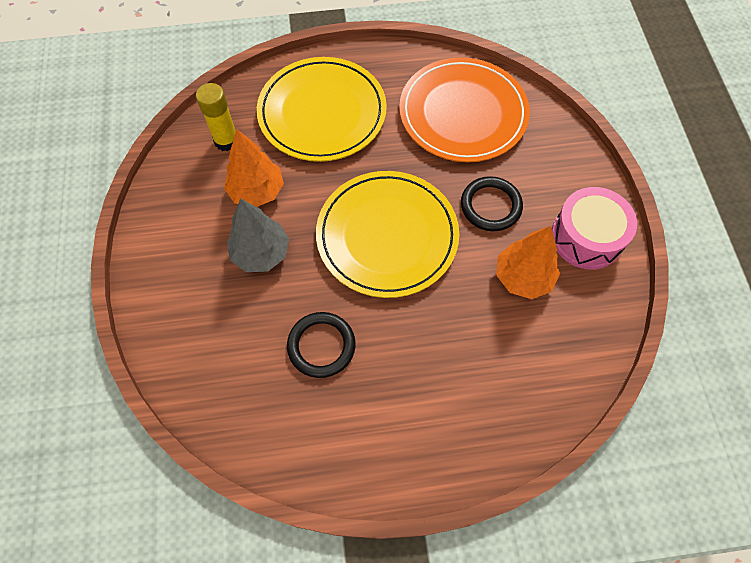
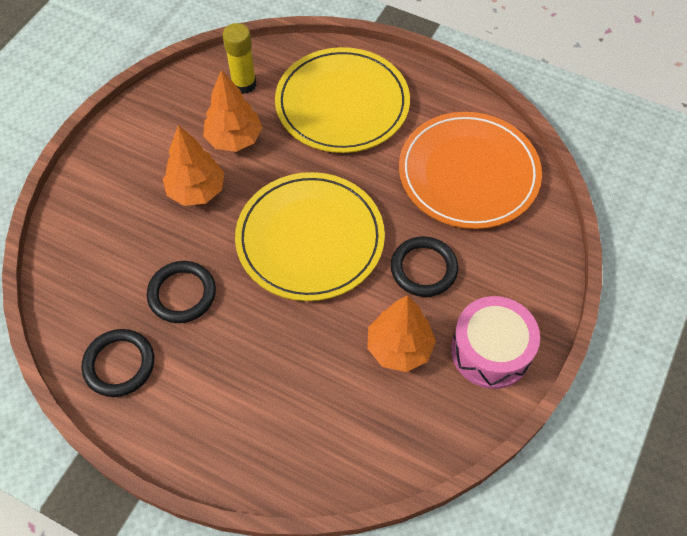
camera: 35 degrees right, 5 degrees down
grey tree [227,198,289,272] -> orange tree [163,125,224,206]
none -> black ring [81,329,154,397]

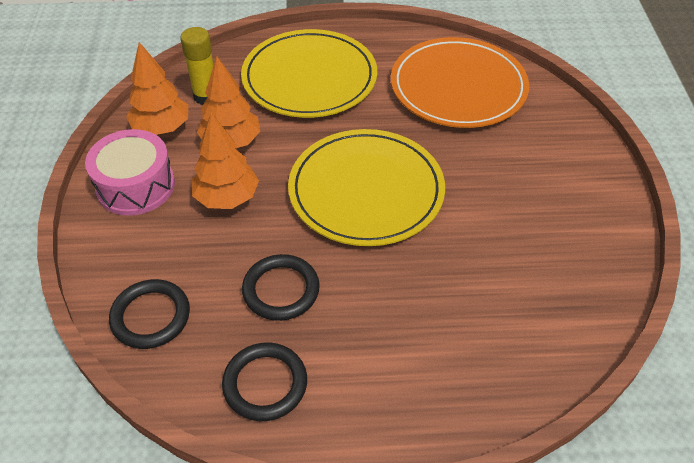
camera: 30 degrees left, 10 degrees down
orange tree [367,295,436,372] -> orange tree moved to [126,42,188,135]
black ring [391,236,458,297] -> black ring moved to [109,279,190,349]
pink drum [451,296,540,389] -> pink drum moved to [85,129,175,216]

